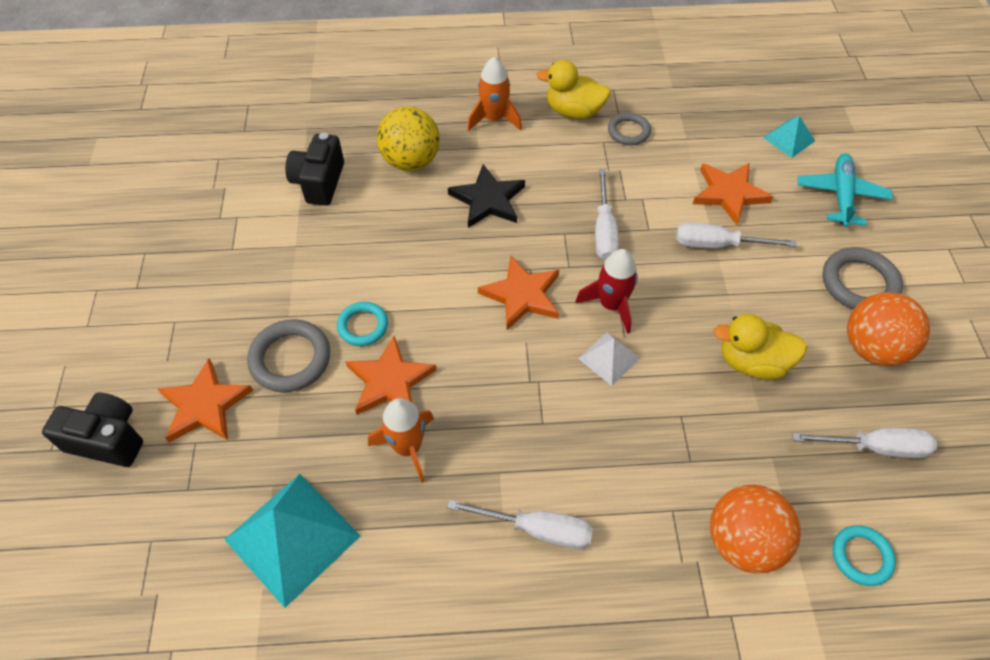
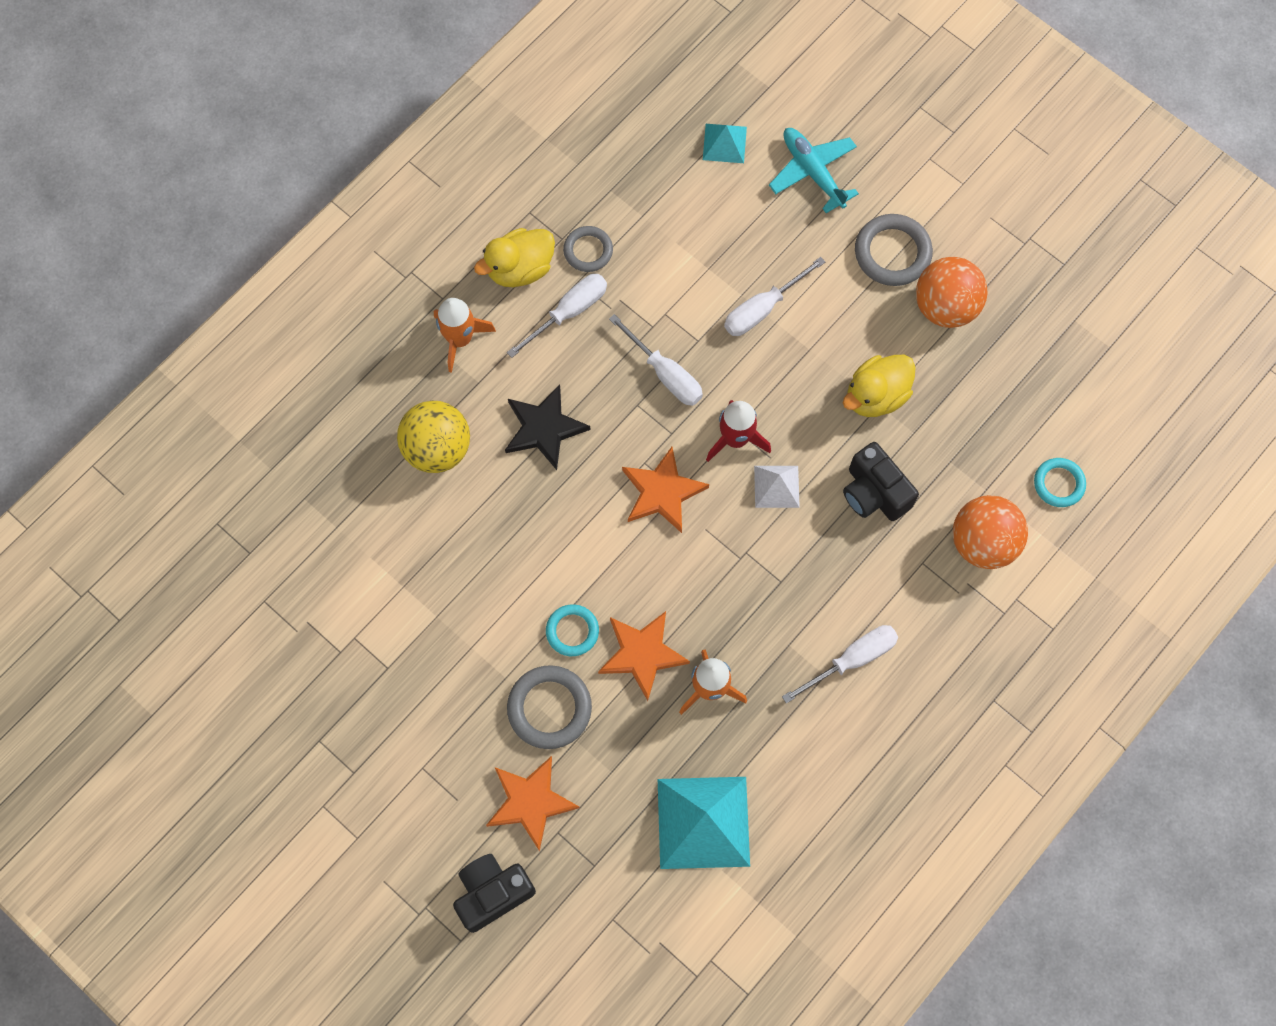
camera: 45 degrees left, 15 degrees up
black camera [285,133,344,206] -> black camera moved to [843,442,919,521]
orange star [693,163,773,225] -> none
white screwdriver [792,428,937,458] -> white screwdriver moved to [507,274,607,358]

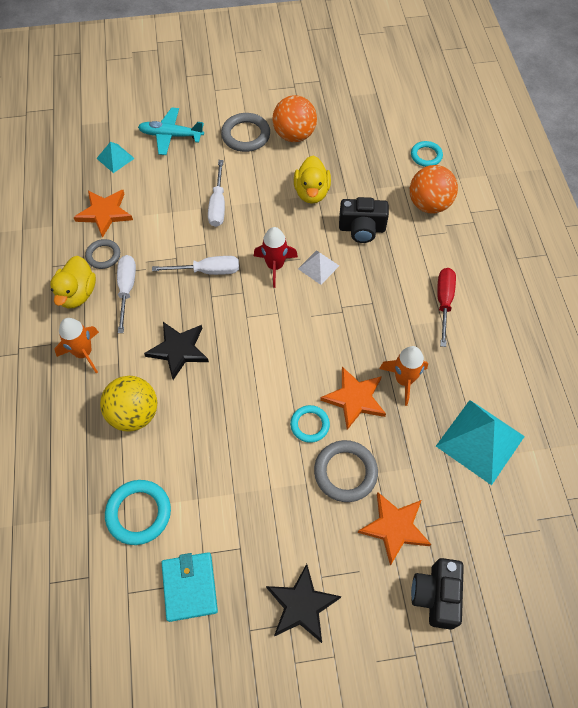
camera: 50 degrees left, 10 degrees down
orange star [622,447,709,533] -> orange star moved to [73,190,133,238]
white screwdriver [782,625,898,703] -> red screwdriver [437,268,456,347]
none -> turquoise ring [105,480,171,545]
none -> turquoise wallet [161,552,218,622]
none -> black star [266,564,342,643]

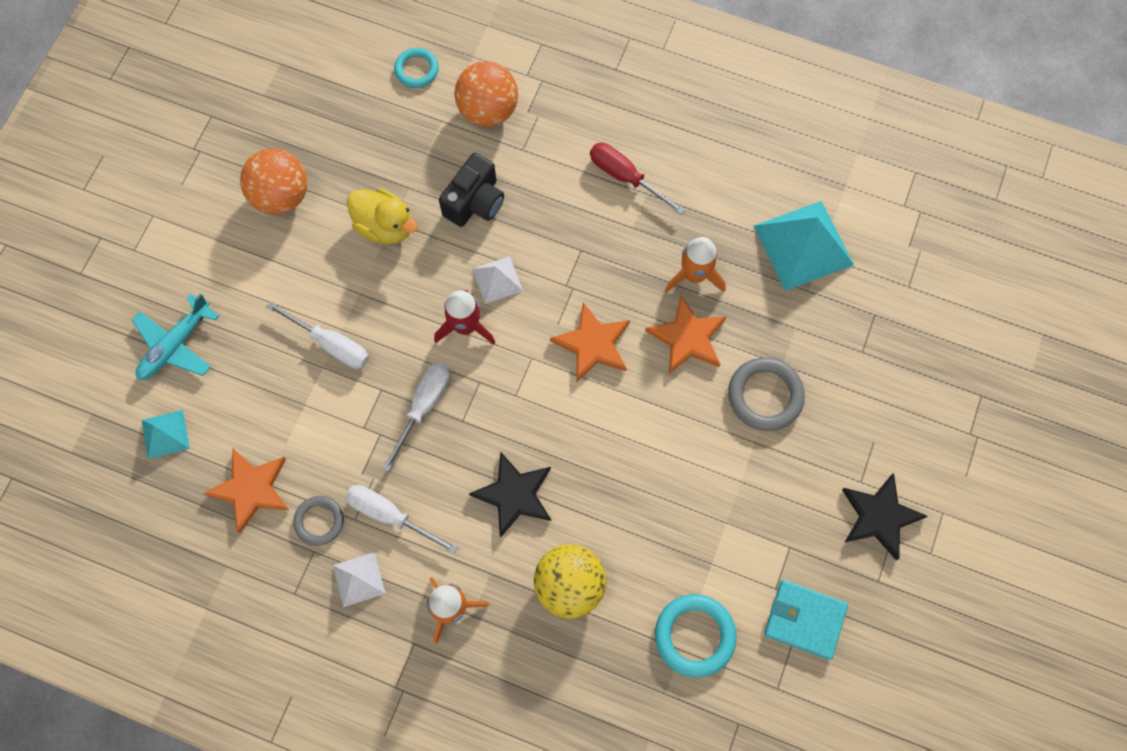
camera: 60 degrees left, 10 degrees up
yellow duck [50,256,96,309] -> white pyramid [333,552,386,607]
grey ring [221,113,270,152] -> none
turquoise ring [290,405,330,443] -> none
orange star [358,492,431,566] -> orange star moved to [550,302,630,383]
black camera [411,558,464,630] -> none

